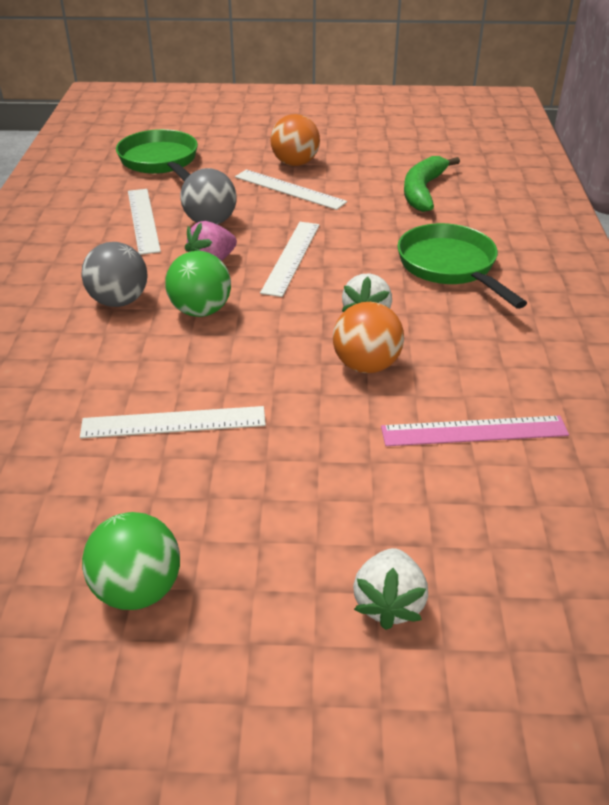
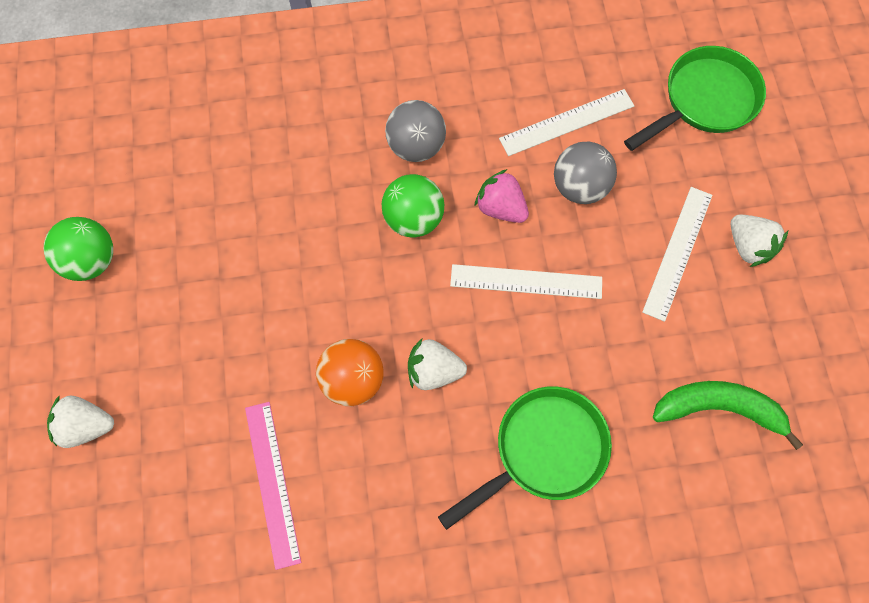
camera: 80 degrees right, 30 degrees up
white ruler [80,406,266,439] -> none
orange ball [270,114,320,166] -> white strawberry [731,214,788,267]

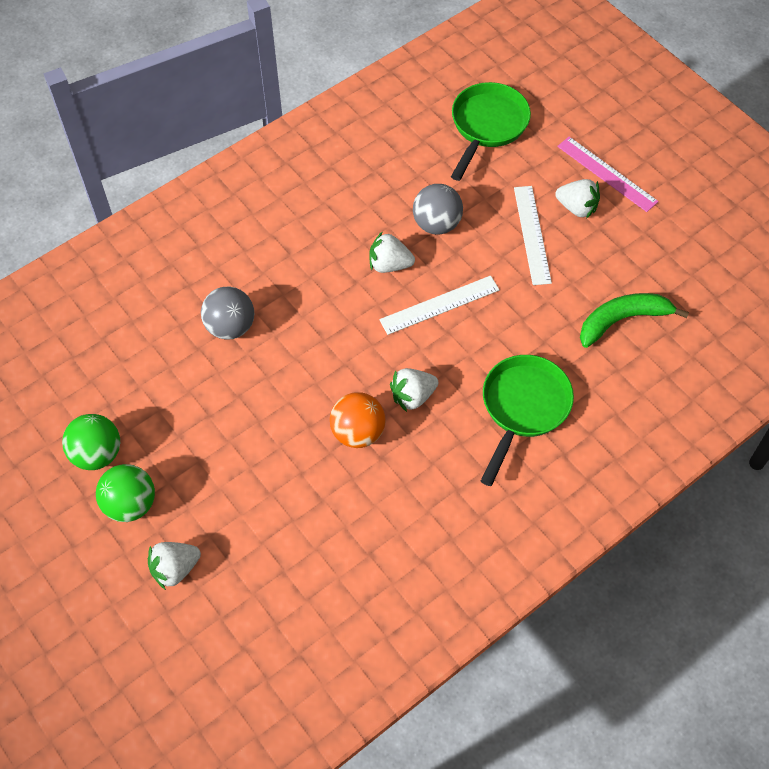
camera: 30 degrees left, 10 degrees down
pink ruler [245,402,301,570] -> pink ruler moved to [557,137,659,212]
green ball [382,174,444,237] -> green ball moved to [96,464,155,522]
grey ball [385,100,446,162] -> grey ball moved to [201,287,254,340]
pink strawberry [474,169,529,223] -> white strawberry [370,231,415,273]
white ruler [499,89,634,156] -> none

